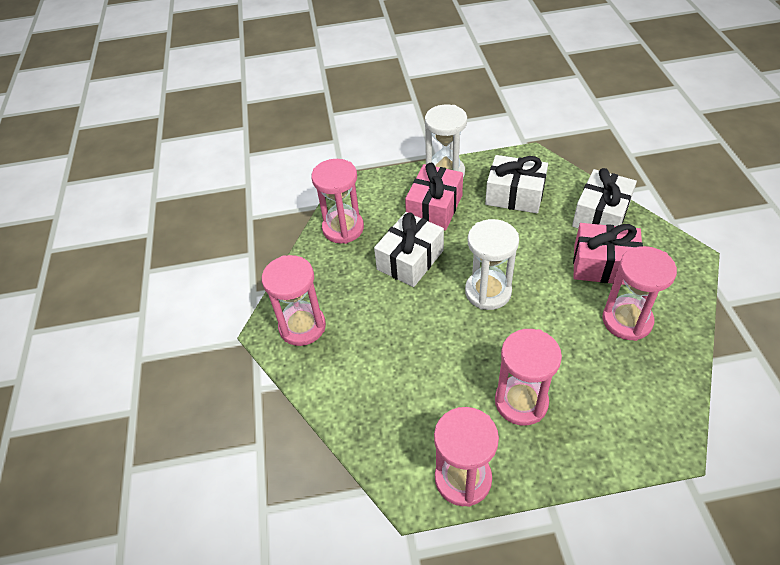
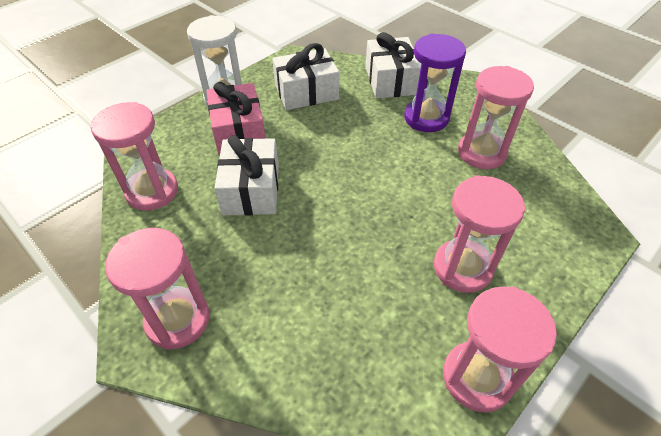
camera: 40 degrees left, 0 degrees up
white hourglass [465,219,519,310] -> none
pink gift [573,223,643,285] -> purple hourglass [404,34,466,132]

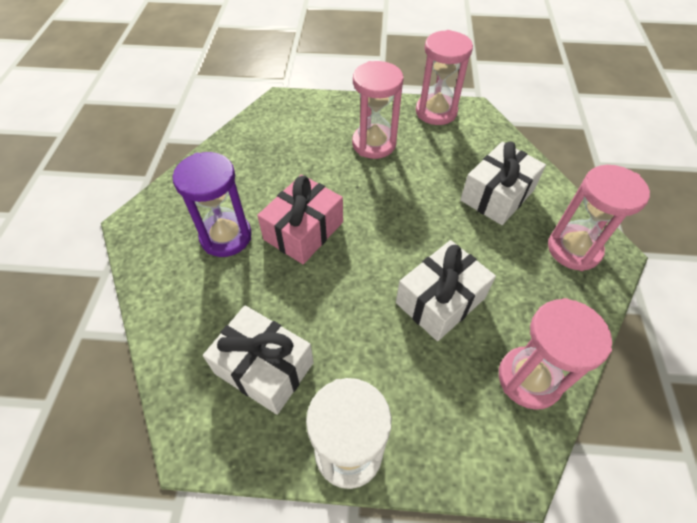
camera: 130 degrees left, 5 degrees up
pink gift [207,82,266,155] -> pink gift moved to [257,175,343,264]
white gift [366,32,420,98] -> white gift moved to [460,142,546,225]
pink hourglass [458,66,534,169] -> none

